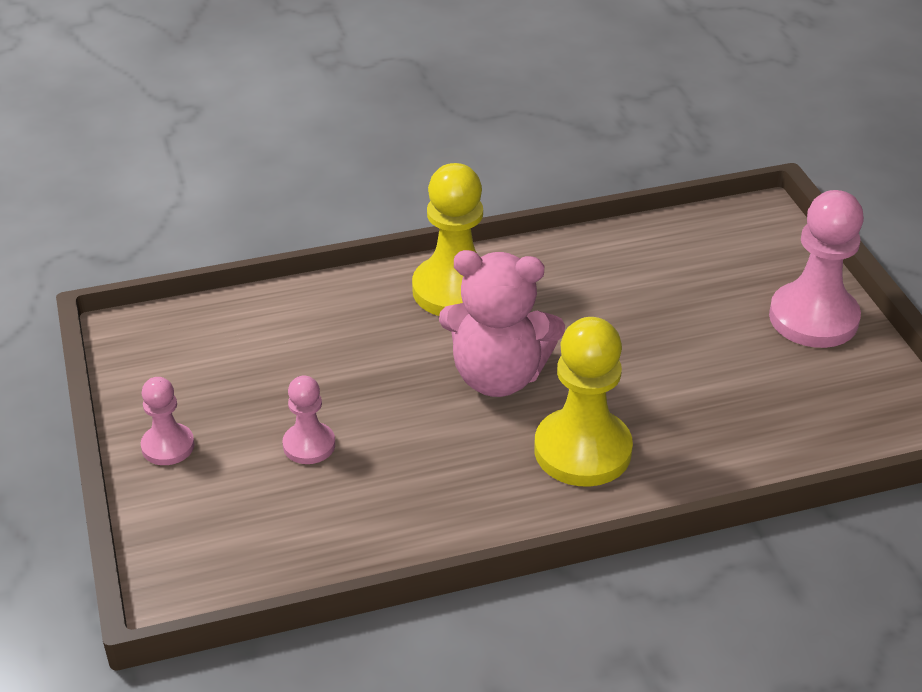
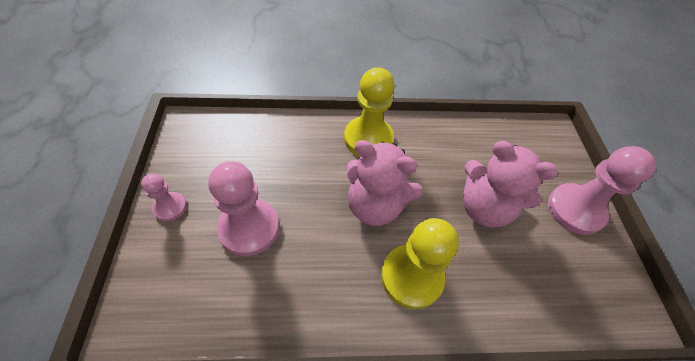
camera: 10 degrees right, 15 degrees up
pink pawn [283,376,335,464] -> pink pawn [208,161,279,256], size x1.86
none -> pink teddy bear [463,141,558,228]

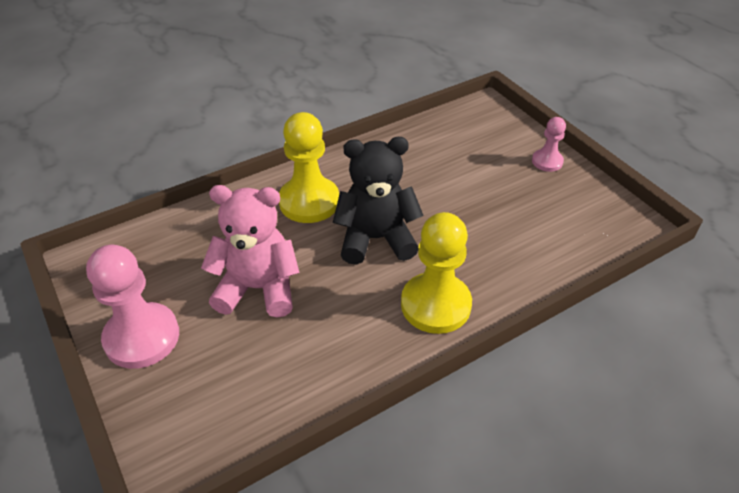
camera: 155 degrees right, 10 degrees down
pink pawn [208,161,279,256] -> none
pink teddy bear [346,140,423,226] -> black teddy bear [333,137,424,265]

